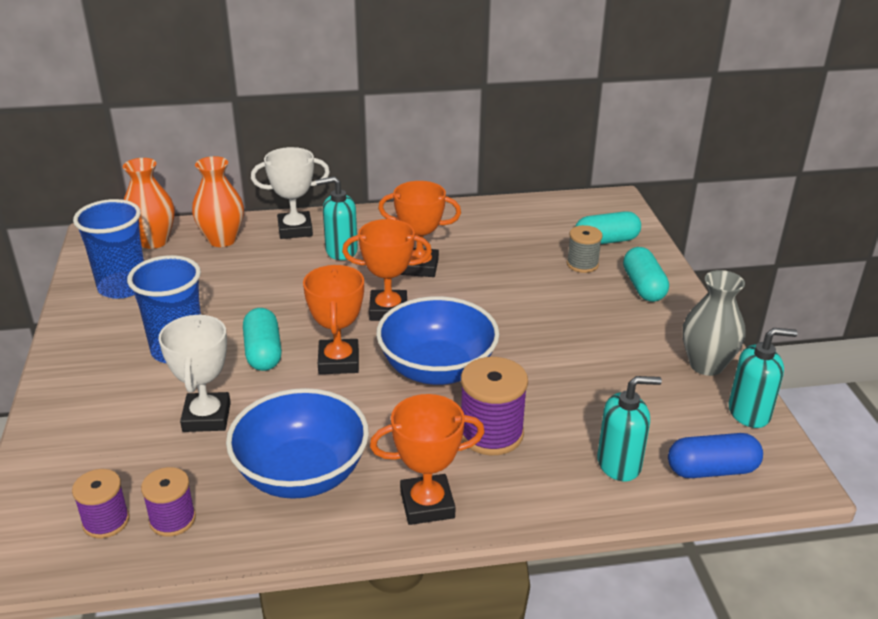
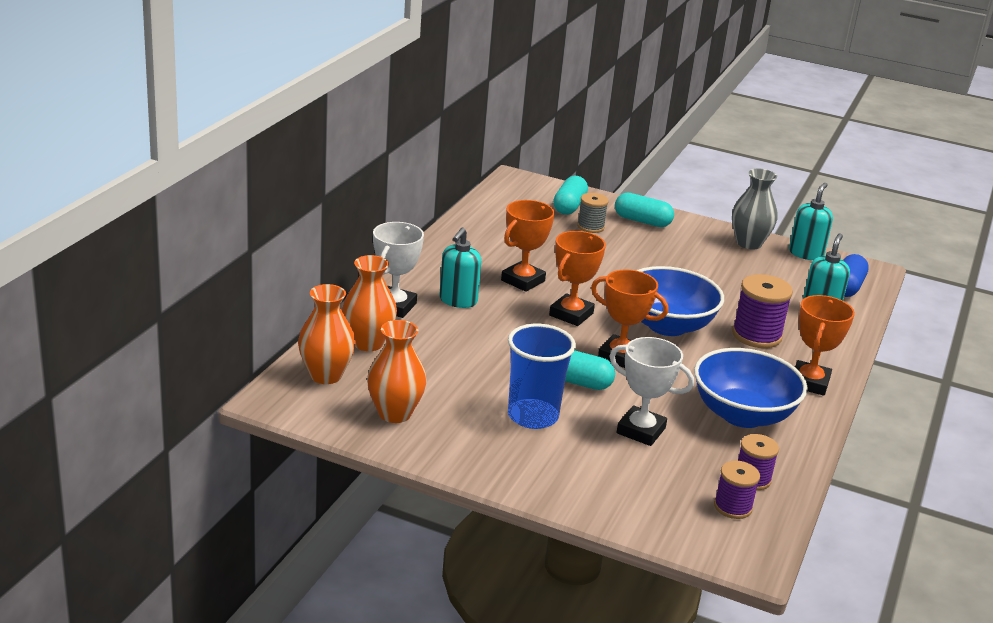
camera: 60 degrees left, 5 degrees down
blue cup [73,199,144,299] -> orange vase [367,320,427,423]

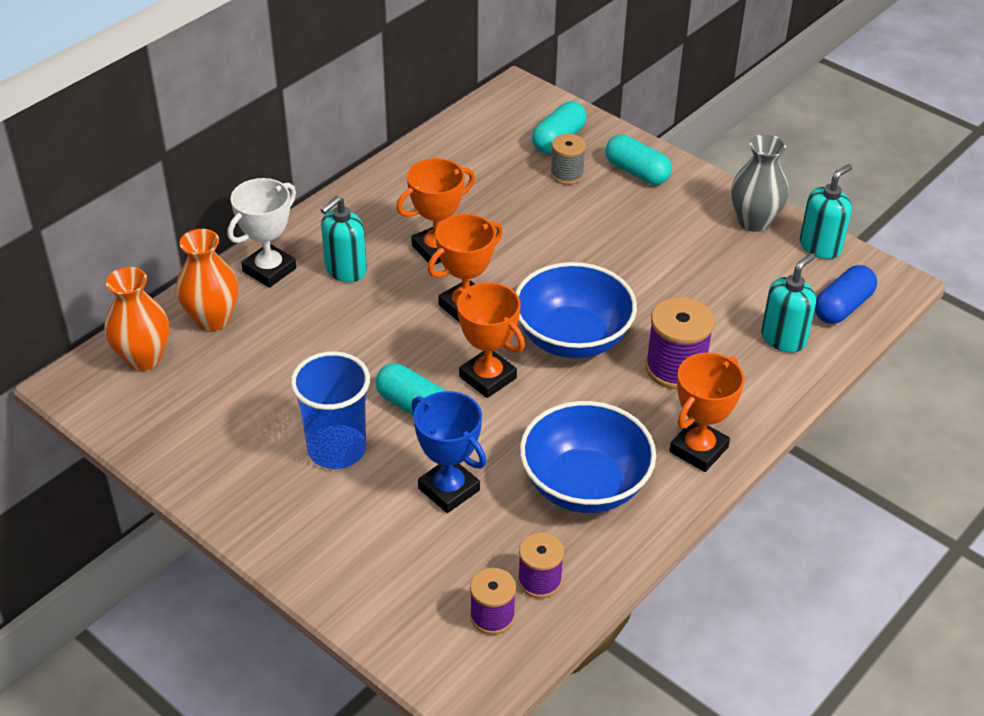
camera: 20 degrees right, 15 degrees up
orange vase [367,320,427,423] -> none
white trophy [609,337,694,446] -> blue trophy [411,391,486,513]

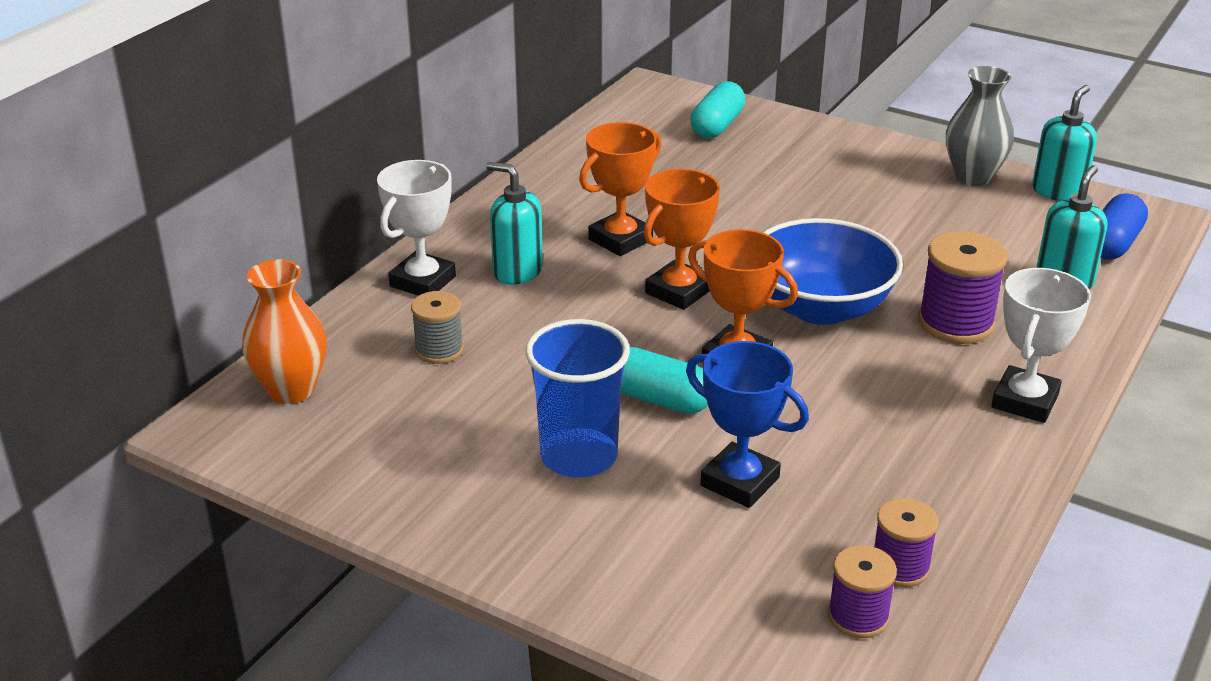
camera: 10 degrees left, 10 degrees down
orange vase [176,229,239,331] -> none
turquoise soap dispenser [320,196,367,282] -> turquoise soap dispenser turned 90 degrees clockwise [486,162,543,285]
blue bowl [520,401,656,513] -> none
grey spool [550,134,586,185] -> grey spool moved to [411,291,464,364]
turquoise capsule [605,135,672,185] -> none
orange trophy [669,353,744,472] -> white trophy [991,268,1091,423]

